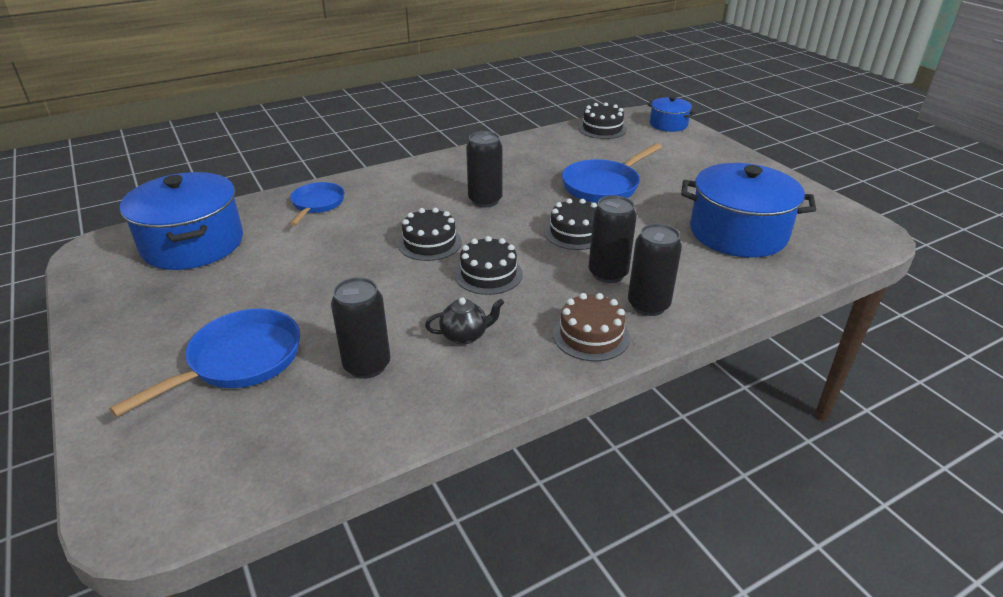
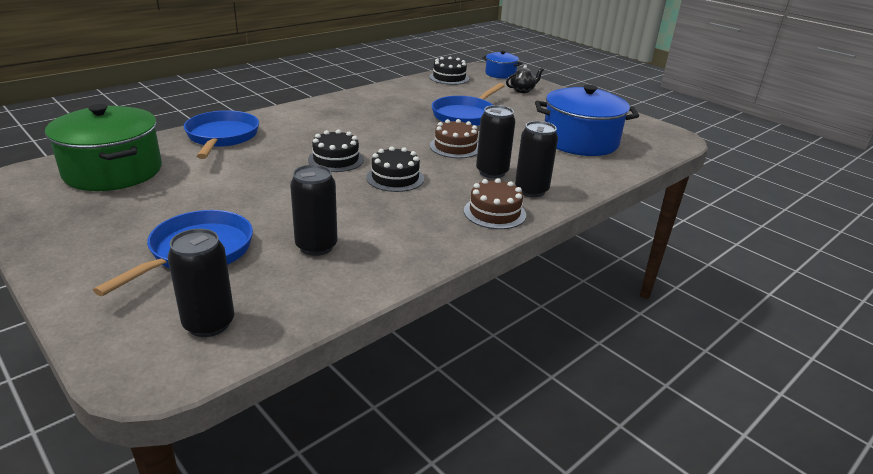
camera: 15 degrees left, 5 degrees down
blue pot [120,172,243,270] -> green pot [45,104,162,191]
blue pan [290,182,344,226] -> blue pan [184,110,259,159], size x1.51
black teapot [425,298,504,345] -> black teapot moved to [506,65,544,93]
black can [466,131,503,207] -> black can moved to [168,229,234,337]
black cake [544,199,597,250] -> brown cake [430,119,478,158]

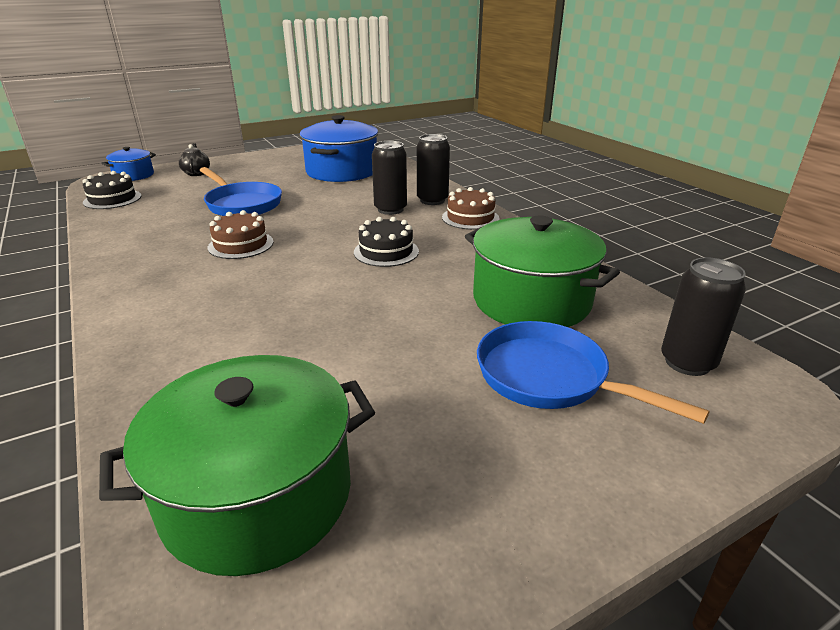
camera: 75 degrees left, 0 degrees up
blue pan [184,110,259,159] -> none
black can [290,165,338,256] -> green pot [465,215,620,327]
black cake [308,130,364,172] -> none
brown cake [430,119,478,158] -> brown cake moved to [208,210,274,259]

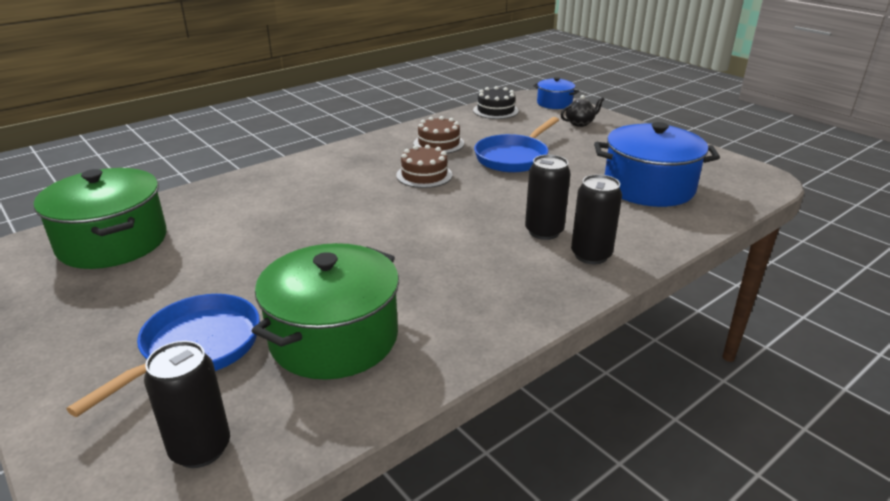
camera: 80 degrees right, 0 degrees up
black cake [354,217,419,267] -> none
brown cake [442,187,500,230] -> brown cake moved to [414,116,464,153]

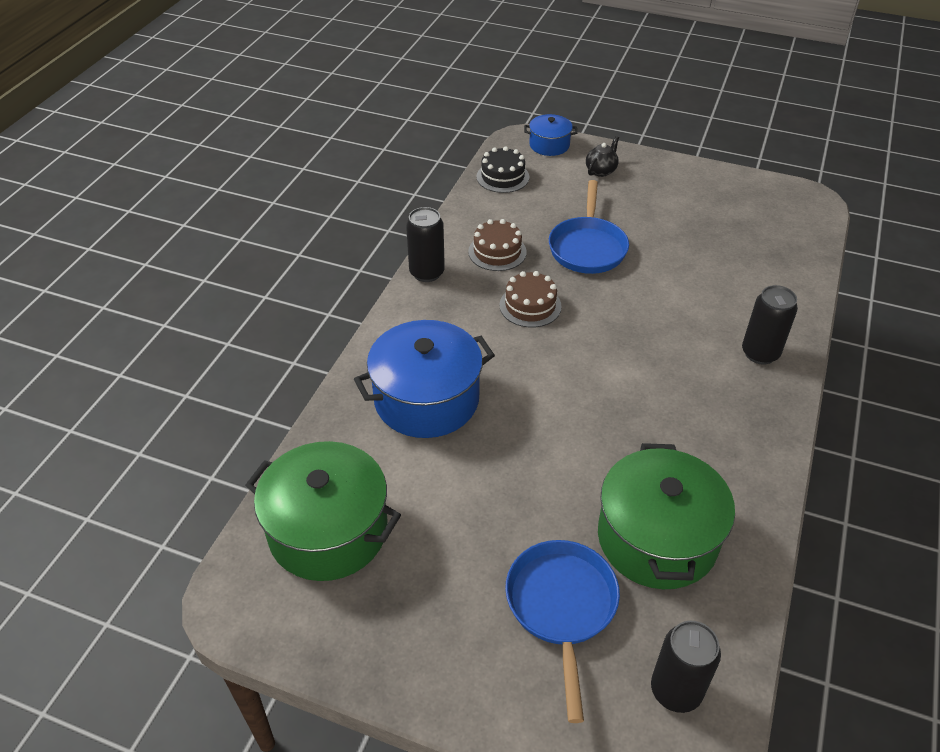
camera: 30 degrees left, 15 degrees up
black can [525,155,571,240] -> black can moved to [406,207,445,282]
blue pot [594,122,720,207] -> blue pot moved to [354,320,495,438]

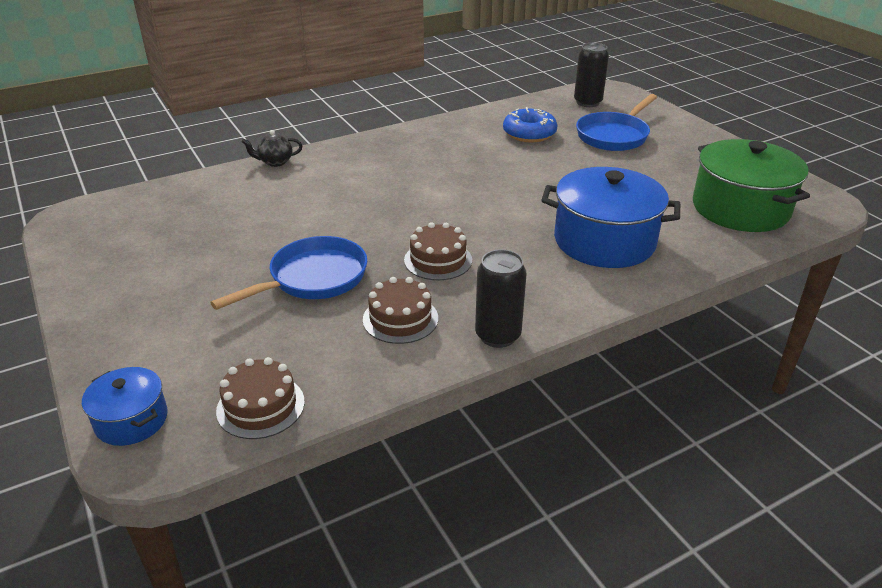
camera: 140 degrees left, 10 degrees down
black cake [476,146,529,193] -> brown cake [216,357,305,439]
black teapot [586,136,619,177] -> black teapot moved to [242,130,302,167]
green pot [598,443,735,589] -> blue donut [503,107,558,142]
black can [742,285,798,365] -> none

